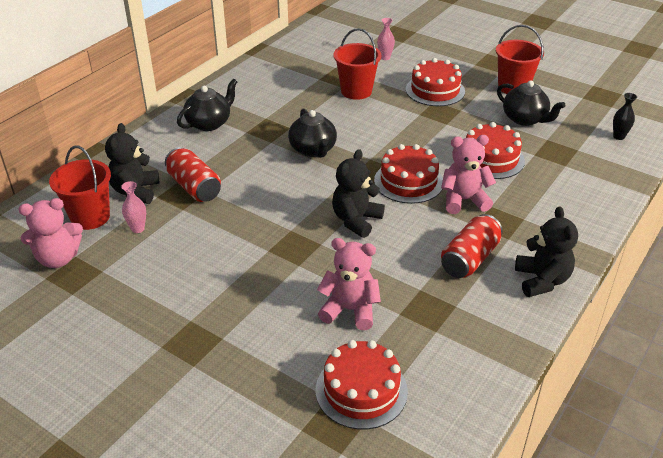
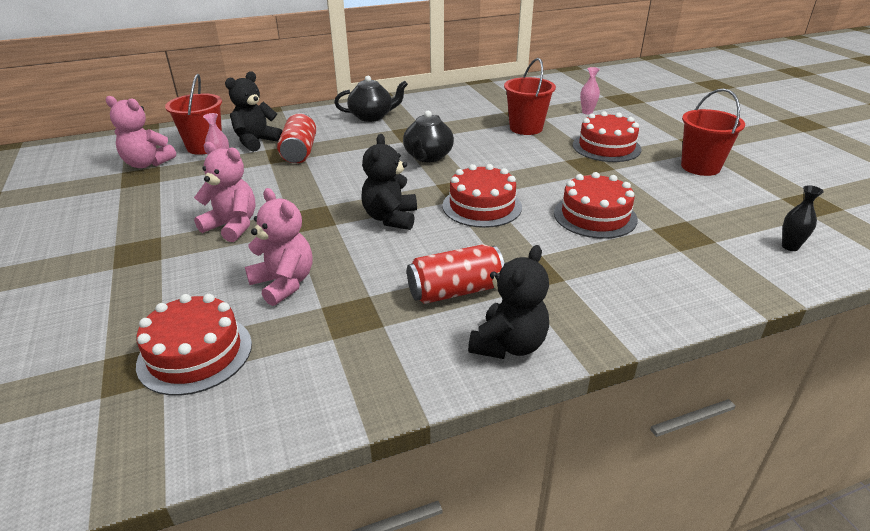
camera: 35 degrees right, 5 degrees down
black teddy bear [332,149,385,238] -> black teddy bear turned 60 degrees counterclockwise [361,134,417,230]
pink teddy bear [441,135,496,214] -> pink teddy bear moved to [194,142,256,242]
black teapot [497,81,565,126] -> none

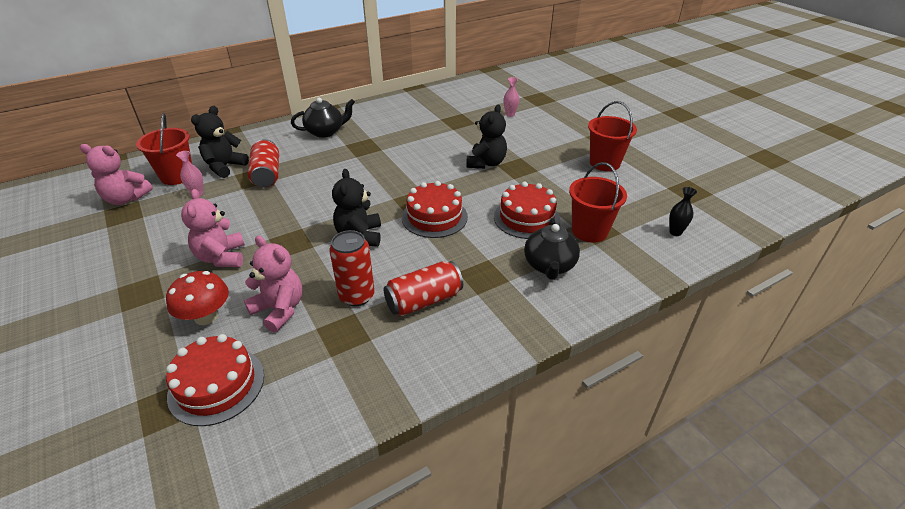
camera: 10 degrees left, 5 degrees up
pink teddy bear [194,142,256,242] -> pink teddy bear turned 120 degrees counterclockwise [181,189,245,267]
black teapot [403,111,454,162] -> black teapot moved to [524,218,580,280]
black teddy bear [468,245,549,359] -> black teddy bear moved to [466,104,507,169]
red bucket [504,58,556,135] -> red bucket moved to [569,162,627,243]
red cake [573,111,642,162] -> none
none -> red mushroom [166,271,229,325]
none -> red can [329,230,375,306]

